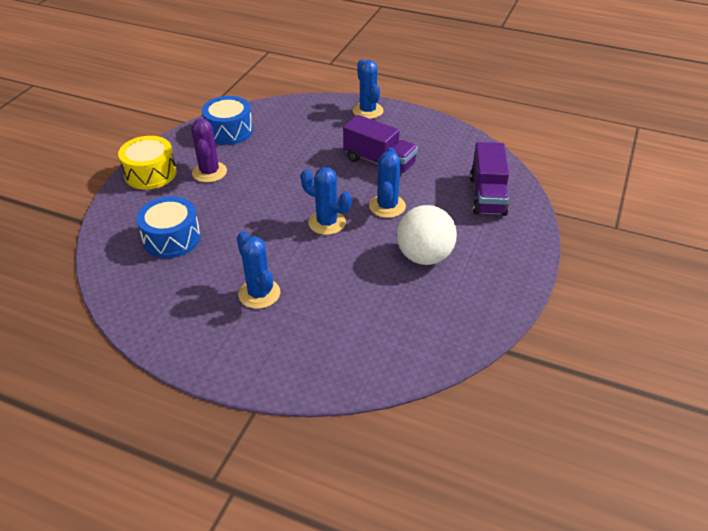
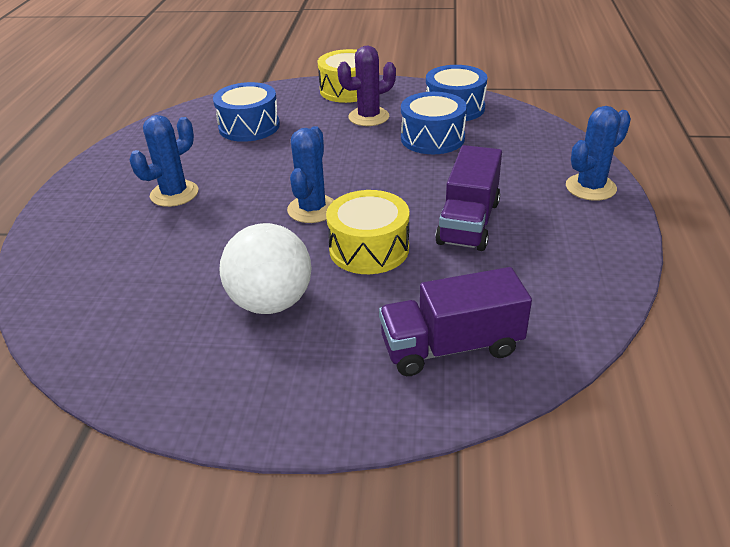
camera: 75 degrees right, 5 degrees down
blue cactus [369,147,406,218] -> yellow drum [326,190,409,274]
none -> blue drum [401,92,467,154]

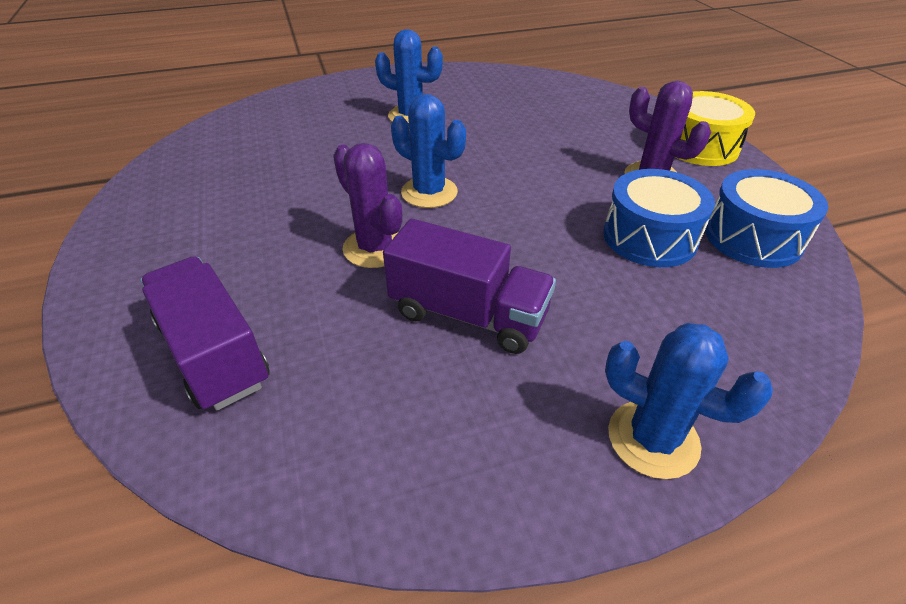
camera: 65 degrees right, 5 degrees up
blue drum [213,82,280,142] -> none
white ball [220,223,311,314] -> none
blue cactus [287,126,334,223] -> blue cactus turned 45 degrees clockwise [391,94,466,208]
yellow drum [326,190,409,274] -> purple cactus [333,143,402,268]
purple truck [435,145,502,251] -> purple truck turned 150 degrees counterclockwise [383,219,556,354]

